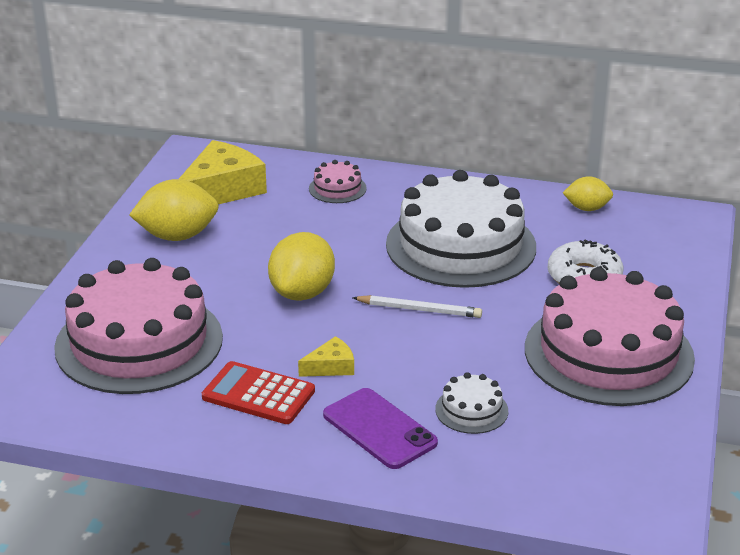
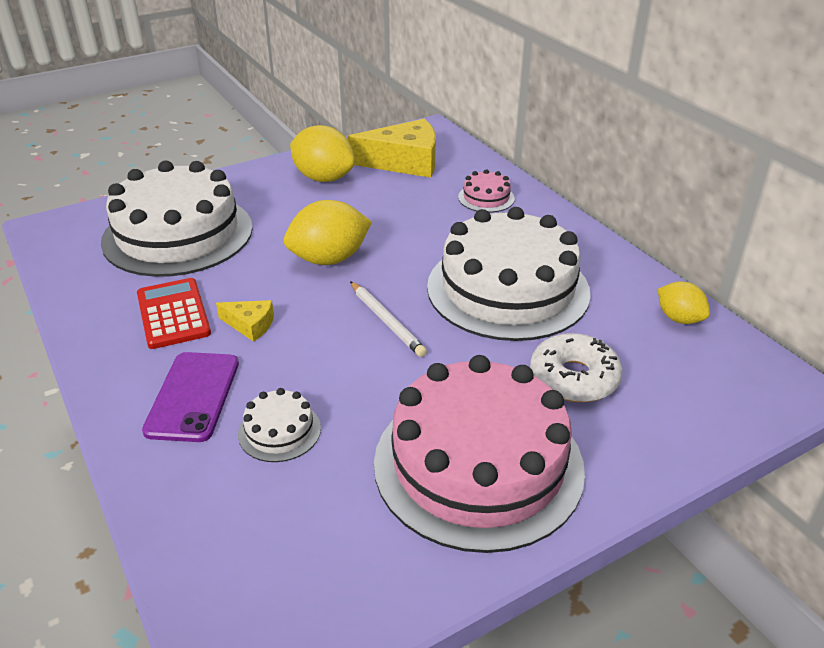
camera: 45 degrees right, 5 degrees up
pink cake [54,258,223,394] -> white cake [101,161,253,277]

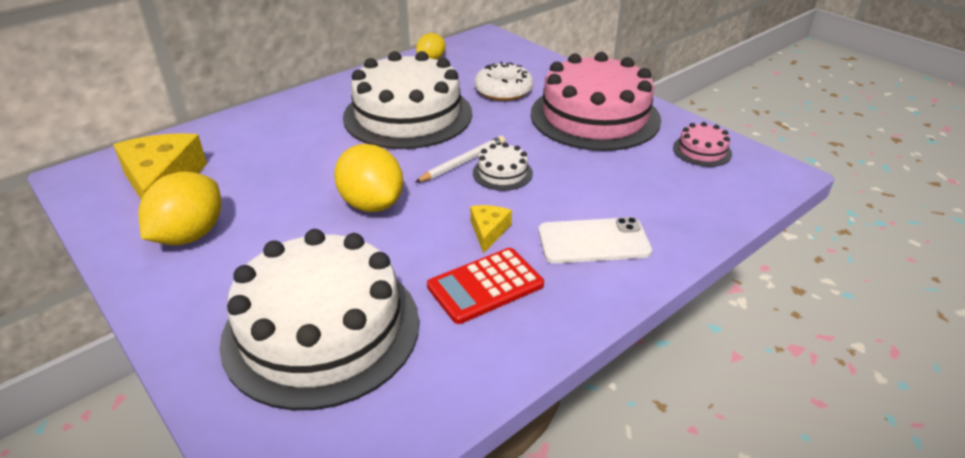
camera: 100 degrees left, 0 degrees up
purple phone [142,352,239,442] -> white phone [538,217,652,264]
white cake [238,388,321,462] -> white cake moved to [473,143,533,191]
pink cake [458,169,515,213] -> pink cake moved to [673,122,732,167]

